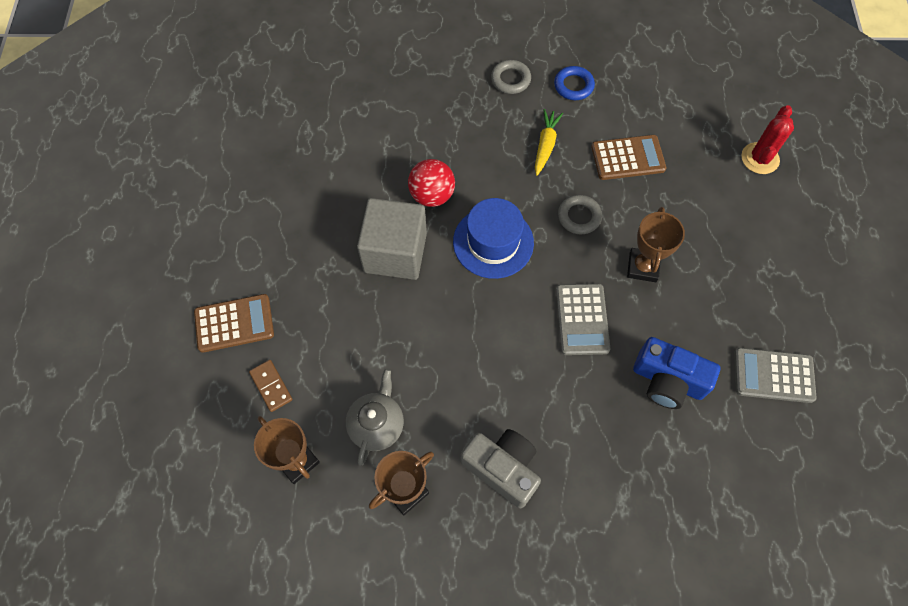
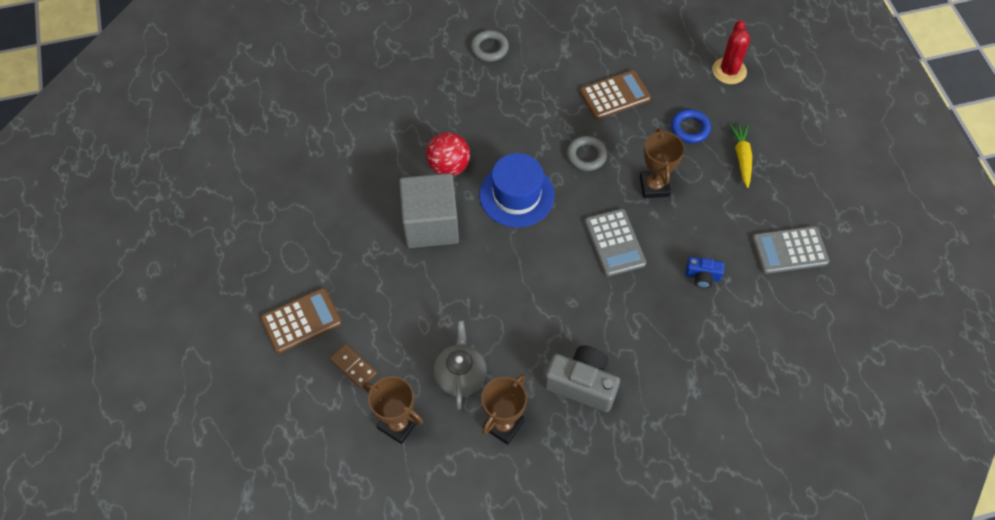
camera: 15 degrees left, 5 degrees down
yellow carrot [535,109,563,176] -> yellow carrot moved to [729,124,752,188]
blue ring [554,66,595,100] -> blue ring moved to [671,109,711,143]
blue camera [633,337,720,409] -> blue camera [685,257,725,288], size x0.53

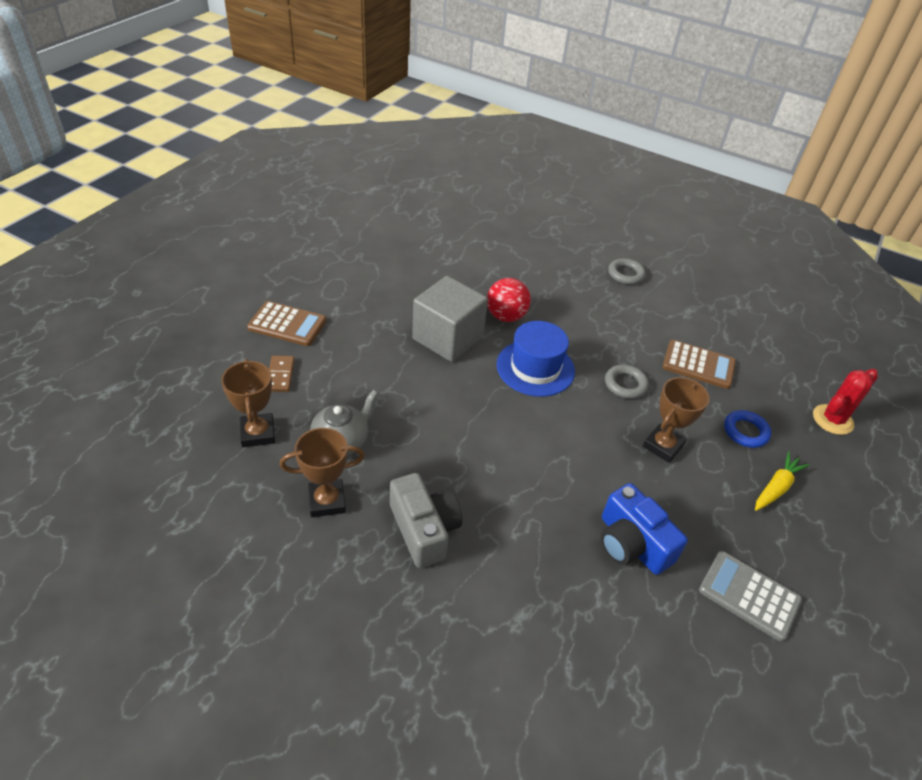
camera: 40 degrees right, 15 degrees down
grey calculator [584,209,646,276] -> none
blue camera [685,257,725,288] -> blue camera [601,483,688,575], size x1.87

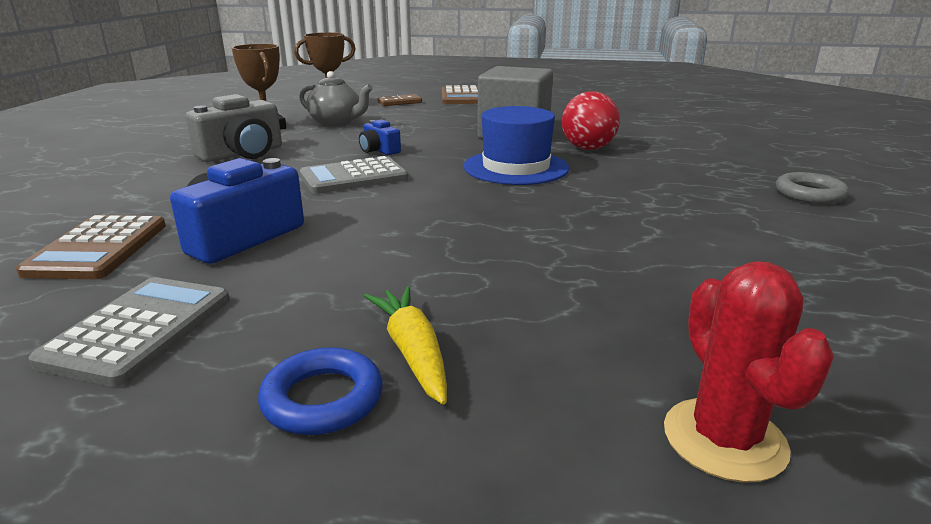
camera: 75 degrees right, 20 degrees down
grey ring [605,364,649,399] -> none
brown trophy [643,377,710,463] -> none
brown calculator [662,340,736,389] -> brown calculator moved to [16,215,166,279]
blue ring [724,410,771,448] -> blue ring moved to [258,347,383,435]
yellow carrot [755,452,810,511] -> yellow carrot turned 135 degrees counterclockwise [364,286,447,405]
red cactus [813,369,878,435] -> red cactus turned 45 degrees clockwise [664,261,834,483]
none -> grey calculator [300,156,408,194]
none -> blue camera [359,119,401,155]

